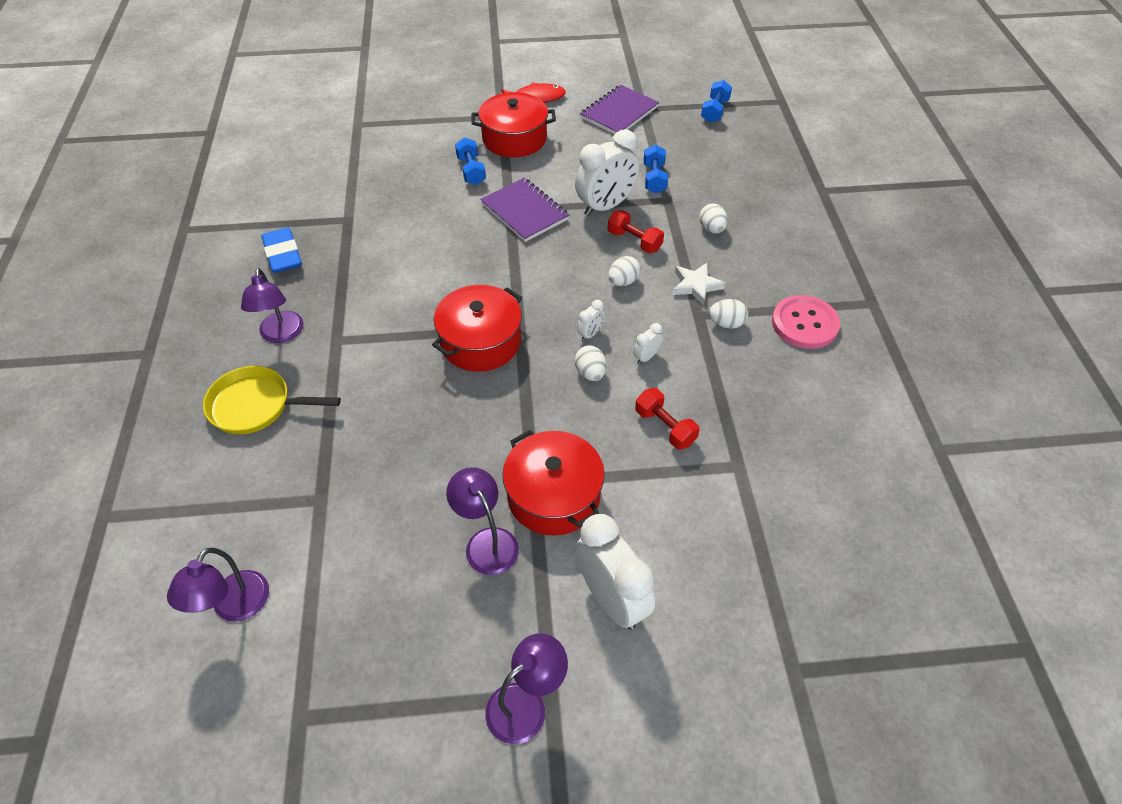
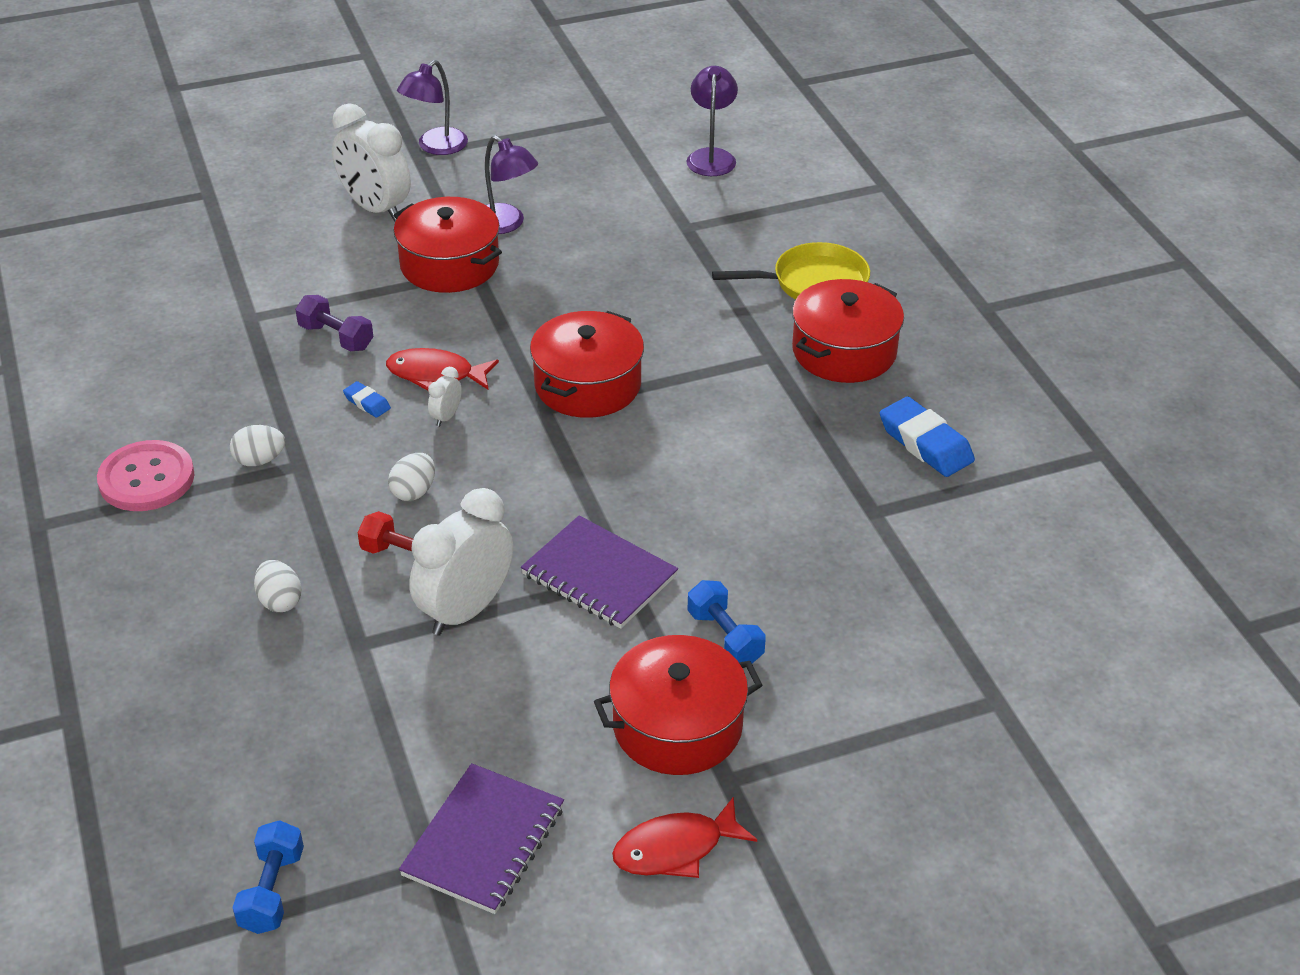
camera: 165 degrees right, 10 degrees down
purple lamp [241,268,303,343] -> red pot [792,279,904,383]
white egg [575,345,606,381] -> red fish [386,348,499,391]
white clock [633,323,663,364] -> blue eraser [343,381,391,418]
red dumbbell [635,388,700,450] -> purple dumbbell [295,295,373,351]
blue dumbbell [644,144,668,194] -> none
white star [673,263,725,306] -> none

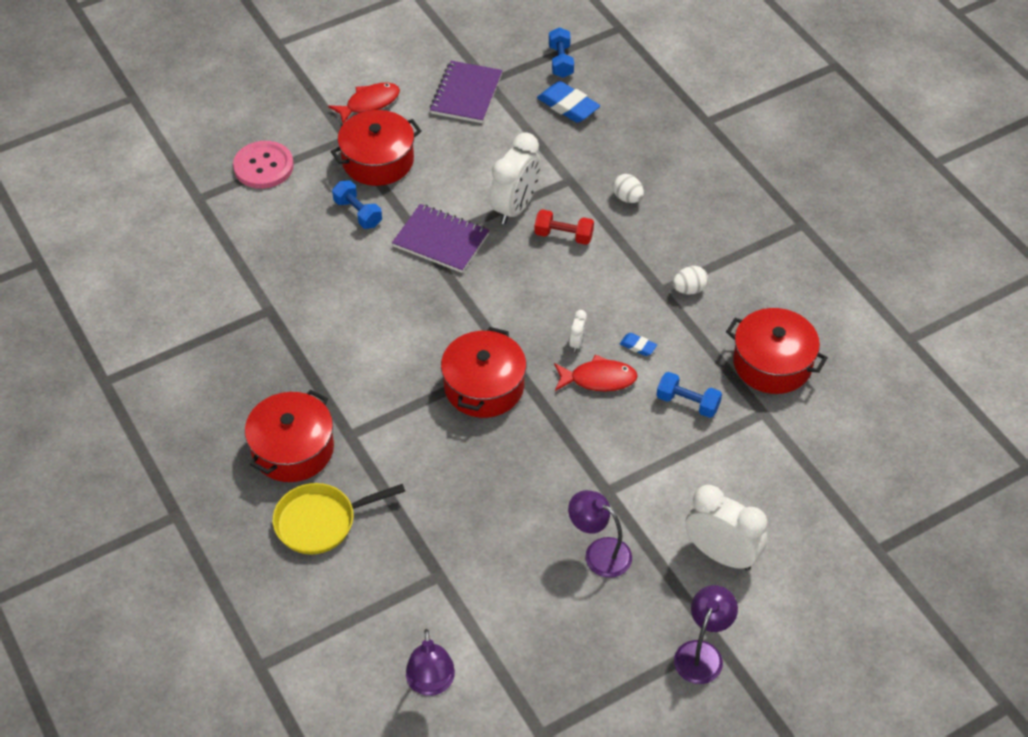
camera: 170 degrees right, 10 degrees up
pink button [97,440,195,511] -> pink button moved to [233,141,294,189]
purple dumbbell [295,295,373,351] -> blue dumbbell [657,372,722,418]
white egg [388,453,435,501] -> none
red pot [394,197,502,293] -> red pot moved to [726,308,828,394]
blue eraser [880,397,975,477] -> blue eraser moved to [537,81,600,123]

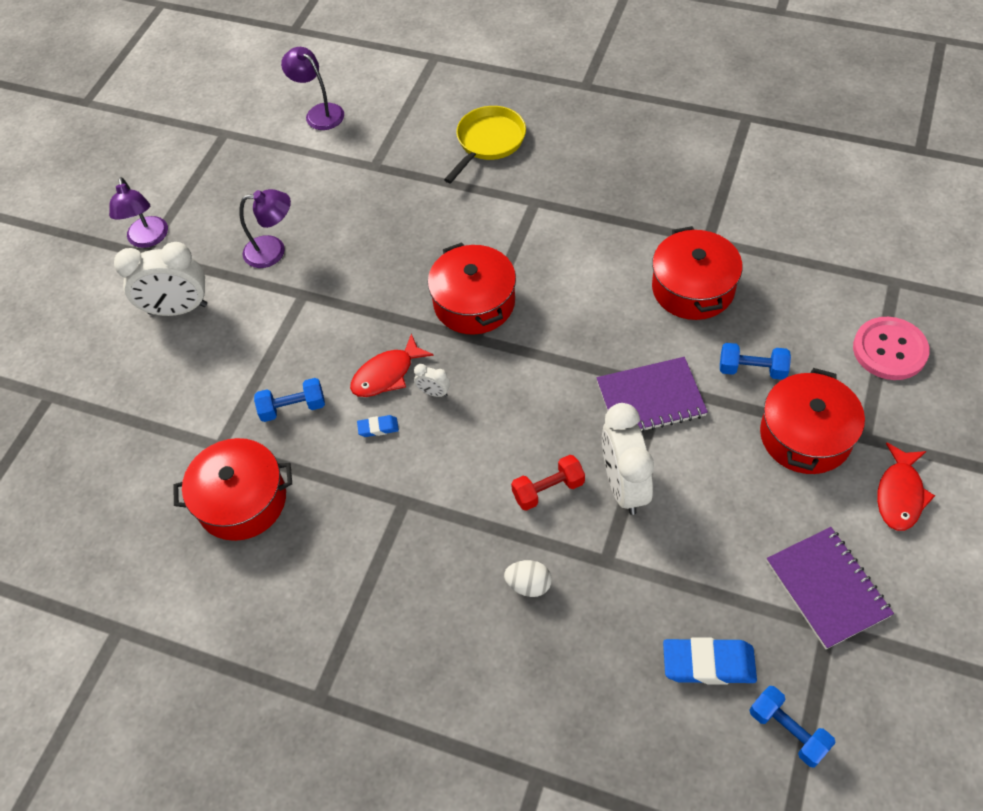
camera: 145 degrees right, 5 degrees up
red pot [245,390,334,482] -> red pot moved to [652,226,742,320]
white clock [569,310,587,352] -> white clock turned 45 degrees counterclockwise [414,364,450,397]
white egg [673,266,708,294] -> none

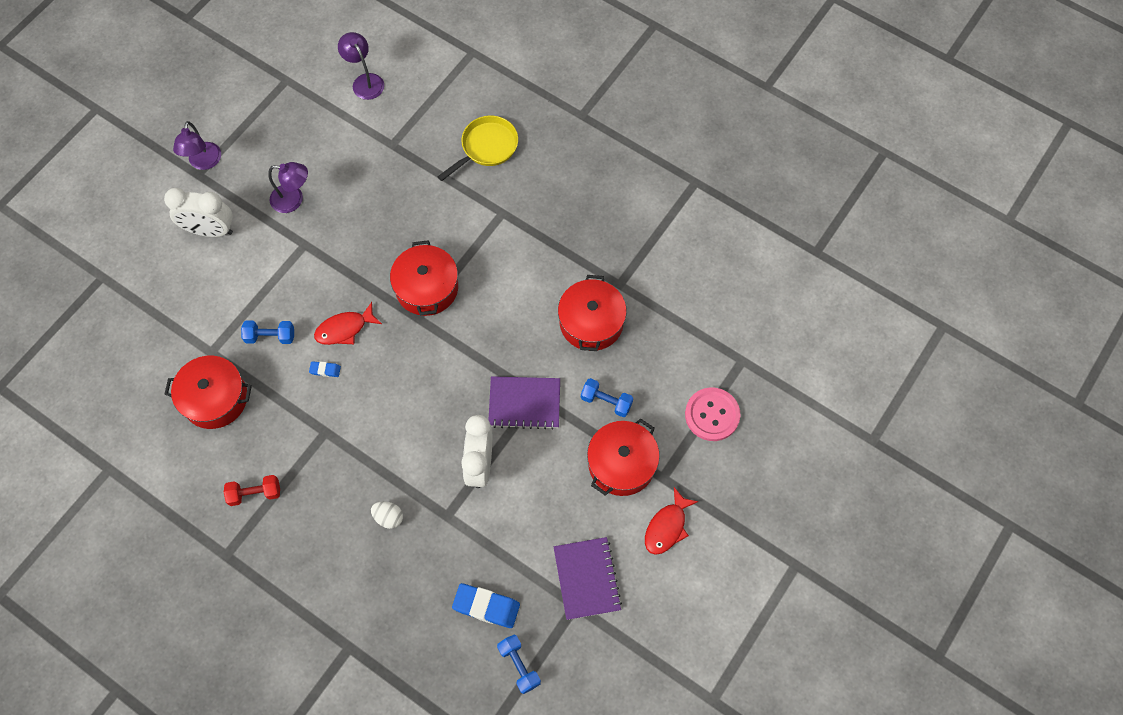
camera: 10 degrees right, 10 degrees up
white clock [414,364,450,397] -> none
red dumbbell [511,455,585,511] -> red dumbbell moved to [224,475,280,506]

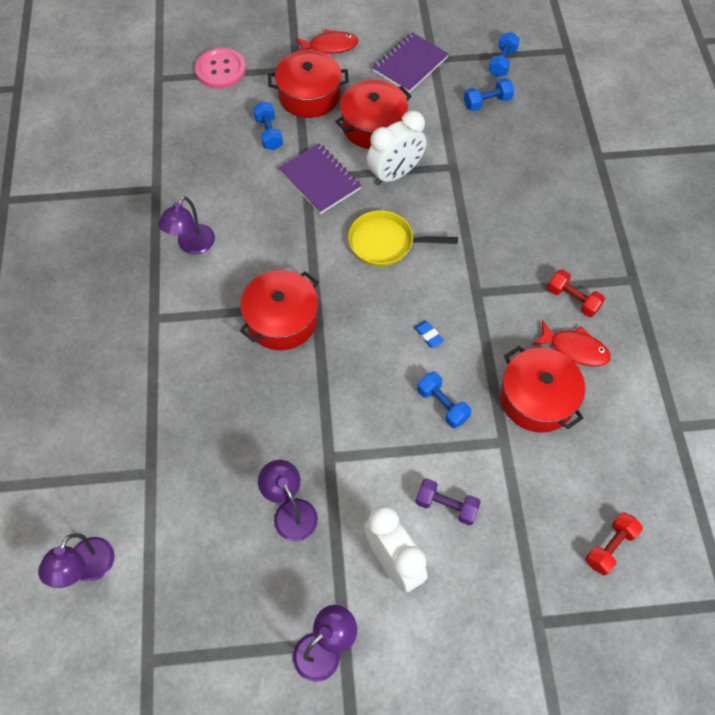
camera: 130 degrees left, 5 degrees down
red fish [314,302,382,345] -> red fish moved to [532,320,611,366]
white egg [371,501,403,529] -> none
yellow pan [437,116,518,181] -> yellow pan moved to [348,210,458,266]
blue eraser [452,583,520,628] -> blue dumbbell [464,78,514,111]
red pot [558,275,627,351] -> red pot moved to [335,80,412,149]
none -> purple lamp [158,196,215,254]
none -> purple dumbbell [415,478,481,525]
none -> red dumbbell [586,512,643,575]

